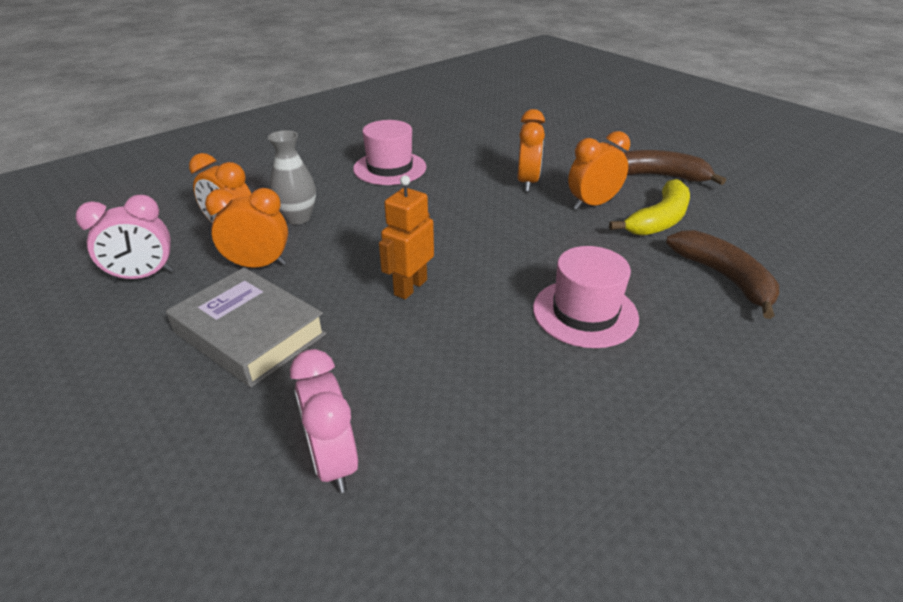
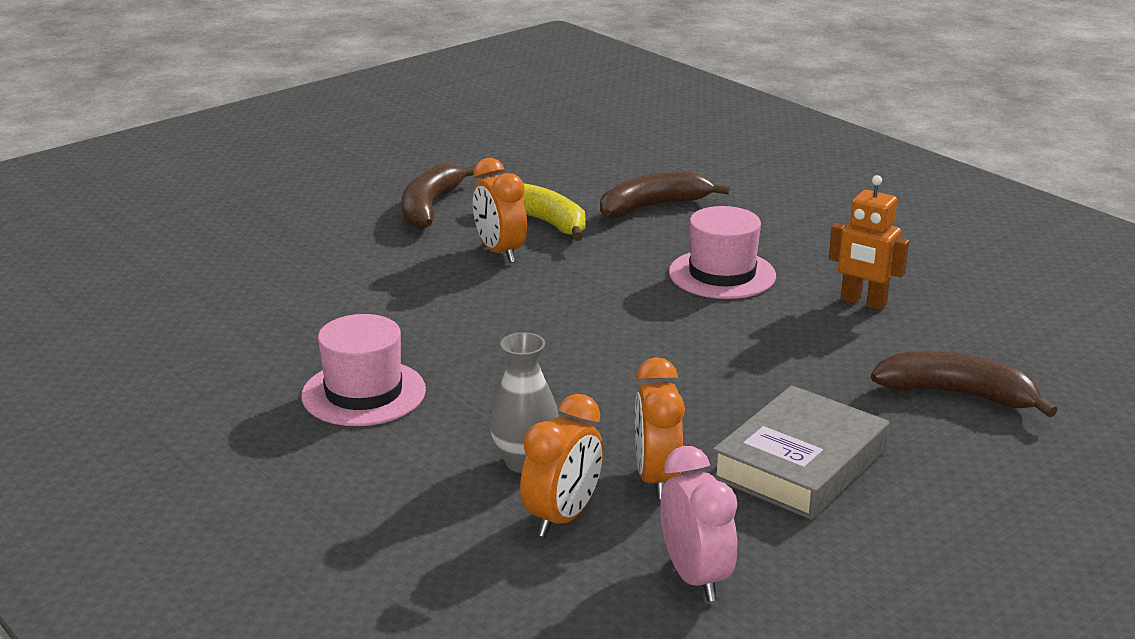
camera: 90 degrees left, 10 degrees down
pink clock [290,349,358,493] -> brown banana [871,351,1058,417]
orange robot [379,175,434,299] -> orange robot moved to [829,175,909,310]
orange clock [517,109,545,192] -> none

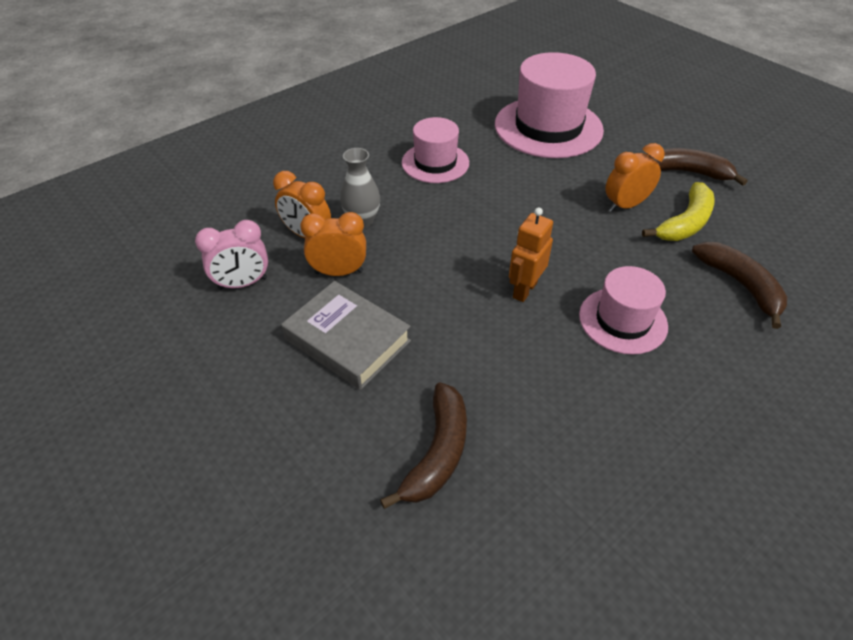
camera: 90 degrees right, 20 degrees up
orange robot [829,175,909,310] -> orange robot moved to [509,207,553,302]
none -> pink hat [495,52,604,158]

